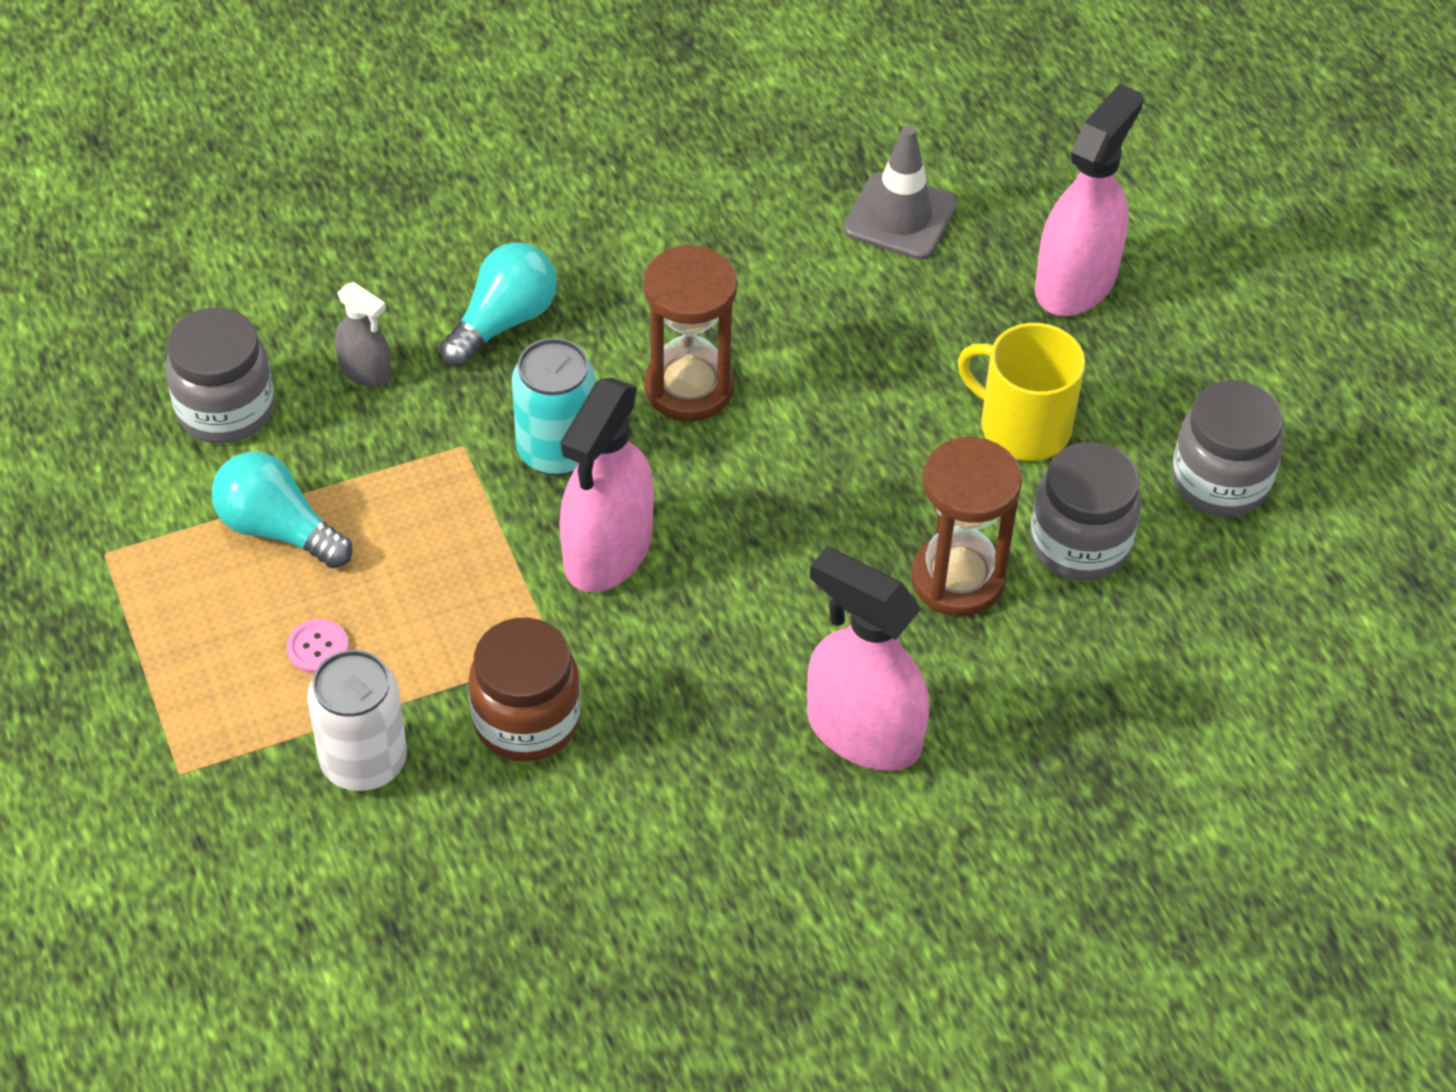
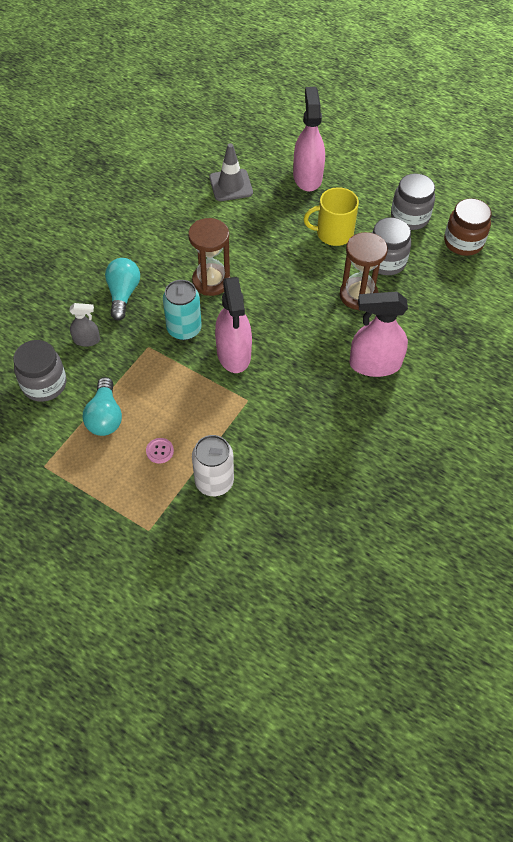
camera: 35 degrees left, 5 degrees up
turquoise light bulb [212,452,352,568] -> turquoise light bulb turned 90 degrees counterclockwise [83,377,122,436]
brown jar [469,618,581,762] -> brown jar moved to [444,198,492,256]

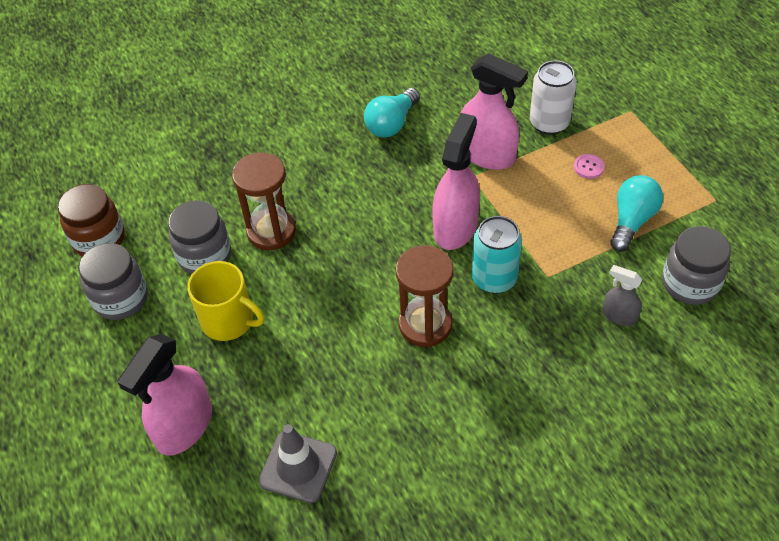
camera: 145 degrees left, 5 degrees down
turquoise light bulb [105,258,140,320] -> turquoise light bulb moved to [364,88,420,138]
pink spray bottle [349,292,408,377] -> pink spray bottle moved to [460,54,528,170]

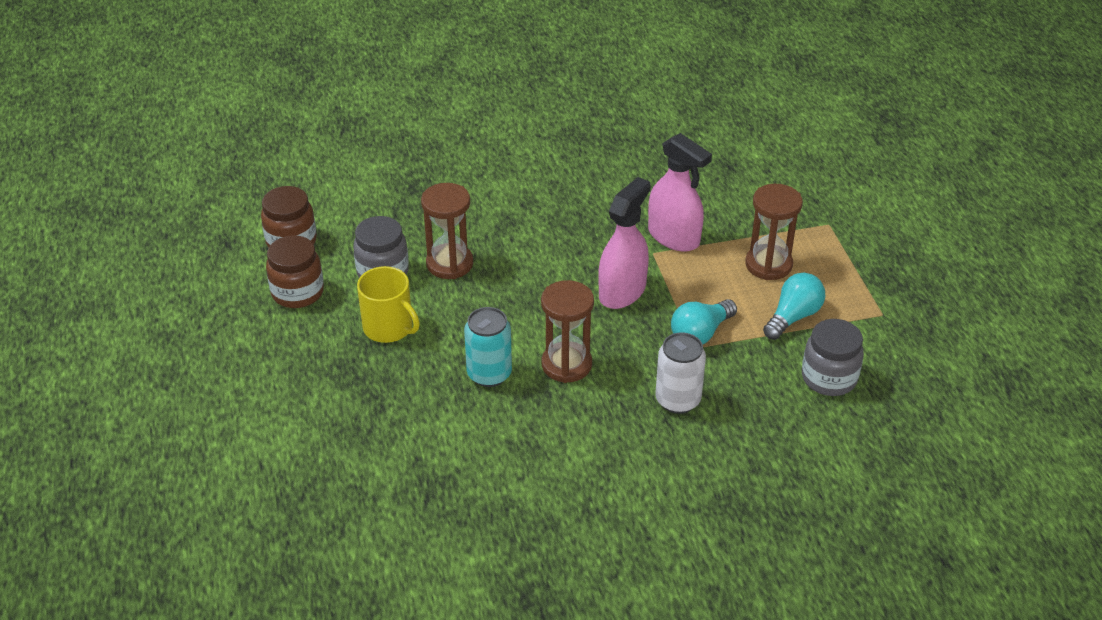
camera: 10 degrees right, 10 degrees down
grey jar [79,243,148,320] -> brown jar [266,235,324,308]
pink spray bottle [117,334,212,456] -> none
grey traffic cone [259,424,337,503] -> none
turquoise light bulb [364,88,420,138] -> turquoise light bulb moved to [671,299,737,345]
turquoise can [472,216,522,294] -> turquoise can moved to [464,307,512,387]
white can [530,60,576,135] -> white can moved to [655,332,706,414]
pink button [574,154,605,179] -> brown hourglass [745,184,803,280]
grey spray bottle [602,265,642,326] -> none

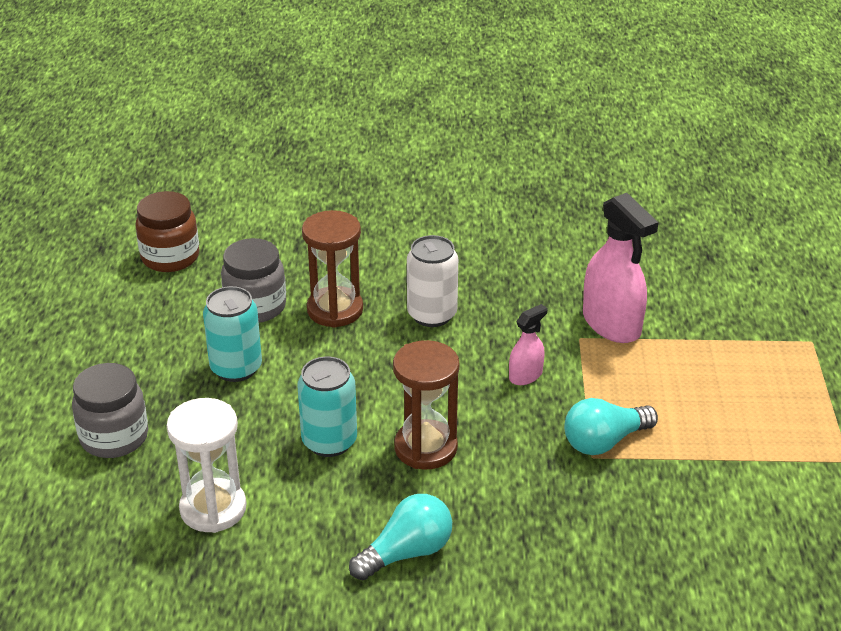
camera: 15 degrees right, 5 degrees down
brown jar [266,235,324,308] -> none
yellow mug [357,266,420,343] -> turquoise can [203,286,262,382]
pink spray bottle [598,177,651,309] -> pink spray bottle [509,304,547,385], size x0.52
white can [655,332,706,414] -> white can moved to [407,235,458,327]
brown hourglass [745,184,803,280] -> none
turquoise light bulb [763,273,825,340] -> turquoise light bulb moved to [349,494,452,580]
grey jar [802,319,864,396] -> grey jar moved to [72,363,148,458]
none -> white hourglass [167,398,246,533]

